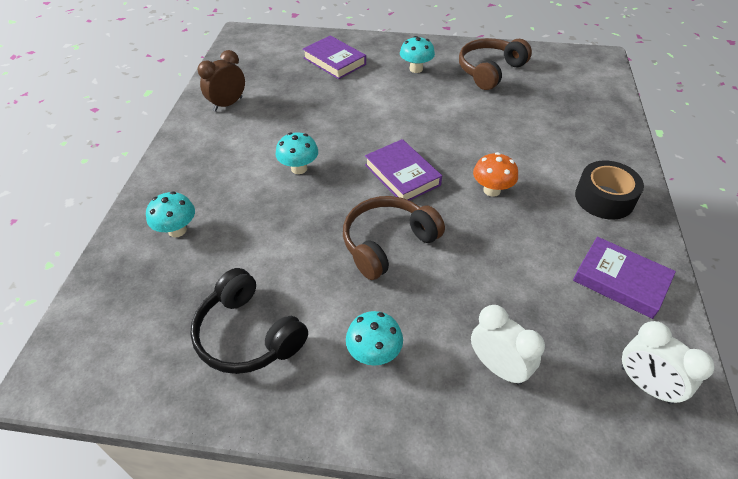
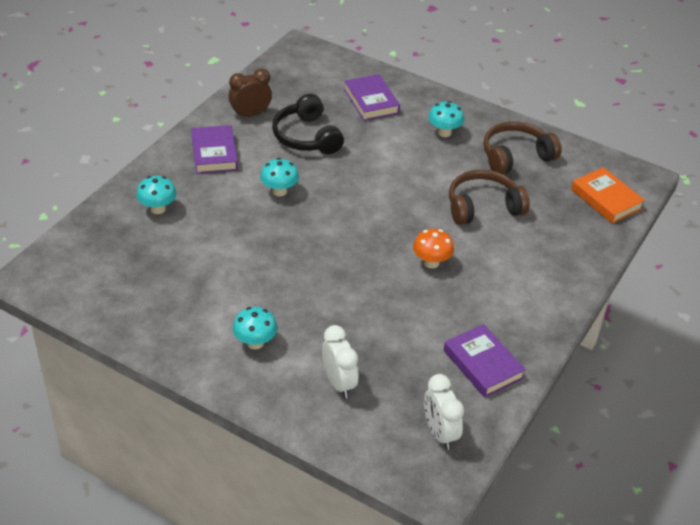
camera: 20 degrees right, 5 degrees down
black headphones [190,268,308,374] -> black headphones moved to [272,94,344,154]
brown headphones [343,196,445,280] -> brown headphones moved to [449,169,530,225]
purple book [365,139,442,201] -> purple book moved to [191,125,238,174]
black tape [575,161,644,220] -> none
none -> orange book [571,167,645,223]

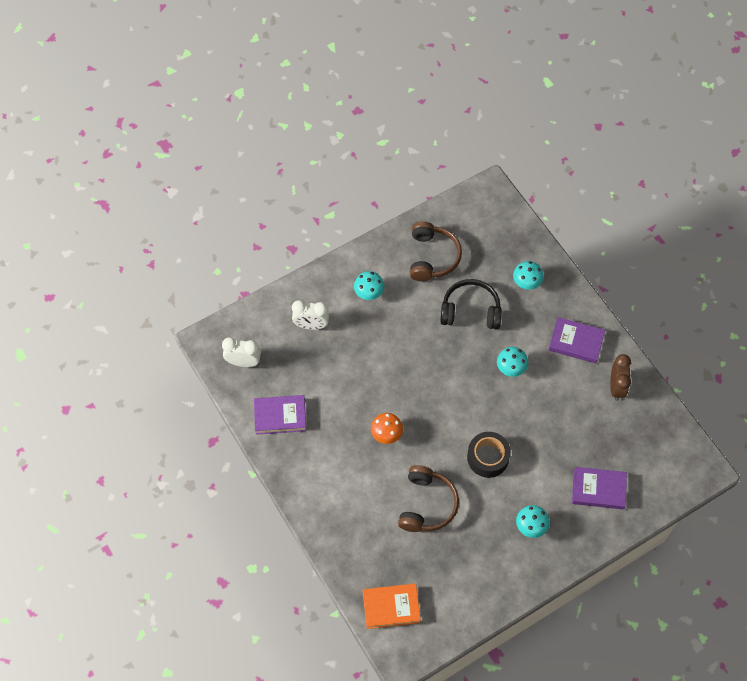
camera: 120 degrees right, 20 degrees up
black headphones [272,94,344,154] -> black headphones moved to [440,279,502,329]
brown headphones [483,121,562,174] -> brown headphones moved to [410,221,462,281]
none -> black tape [467,432,511,478]

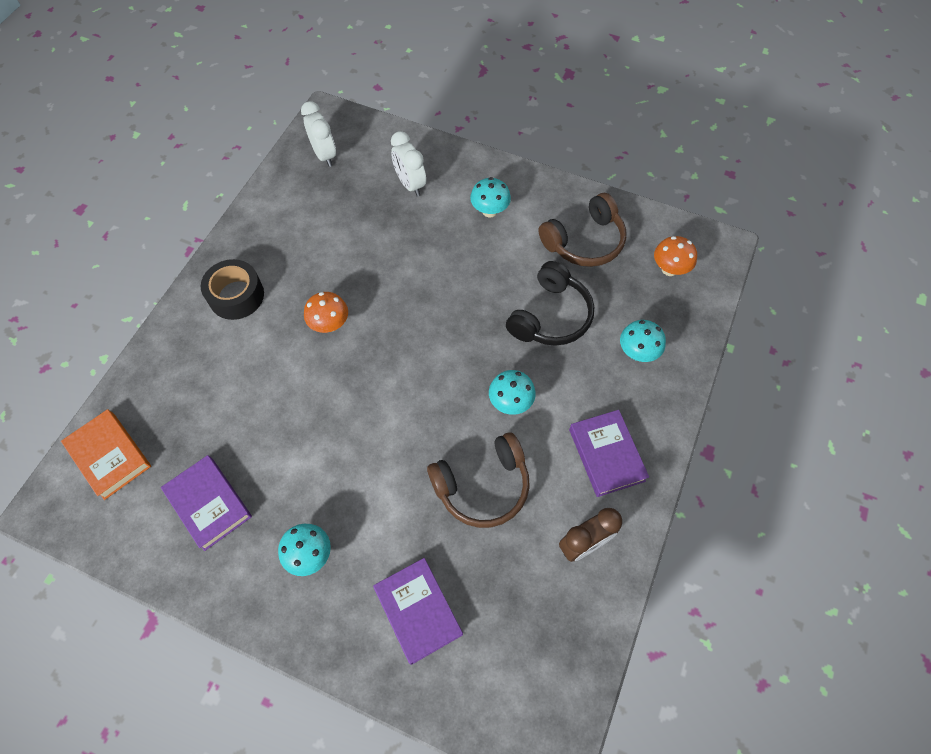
camera: 55 degrees right, 0 degrees up
purple book [254,395,306,435] -> purple book moved to [161,455,252,551]
brown headphones [398,465,459,532] -> brown headphones moved to [427,433,530,528]
black headphones [440,279,502,329] -> black headphones turned 60 degrees clockwise [506,261,594,346]
black tape [467,432,511,478] -> black tape moved to [201,259,264,320]
none -> orange mushroom [654,236,697,276]

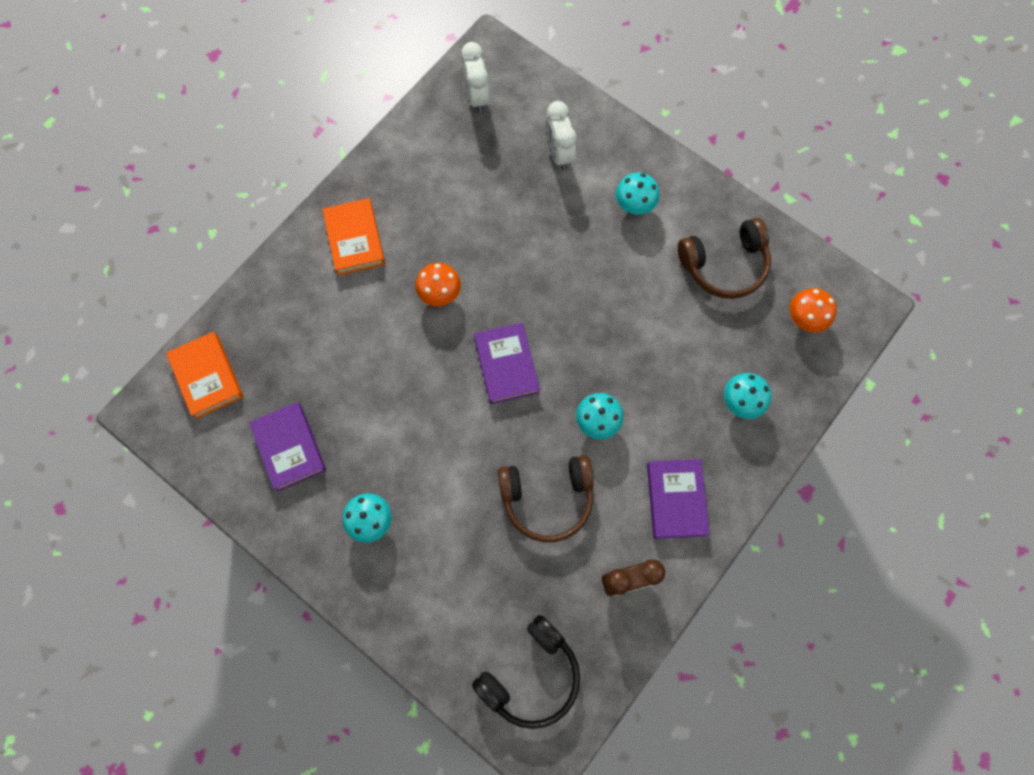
camera: 15 degrees right, 10 degrees up
black tape [201,259,264,320] -> orange book [322,198,385,275]
purple book [373,558,463,665] -> purple book moved to [474,322,540,404]
black headphones [506,261,594,346] -> black headphones moved to [472,615,580,729]

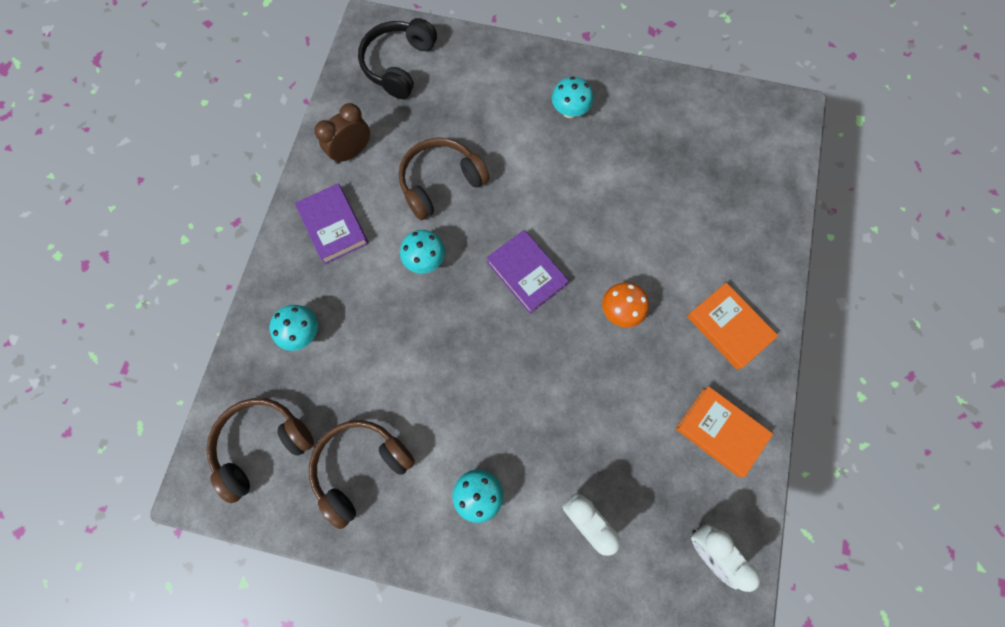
camera: 155 degrees right, 0 degrees up
orange book [166,332,244,419] -> orange book moved to [676,386,773,477]
purple book [249,402,326,491] -> none
orange mushroom [790,288,837,332] -> brown headphones [206,398,314,503]

